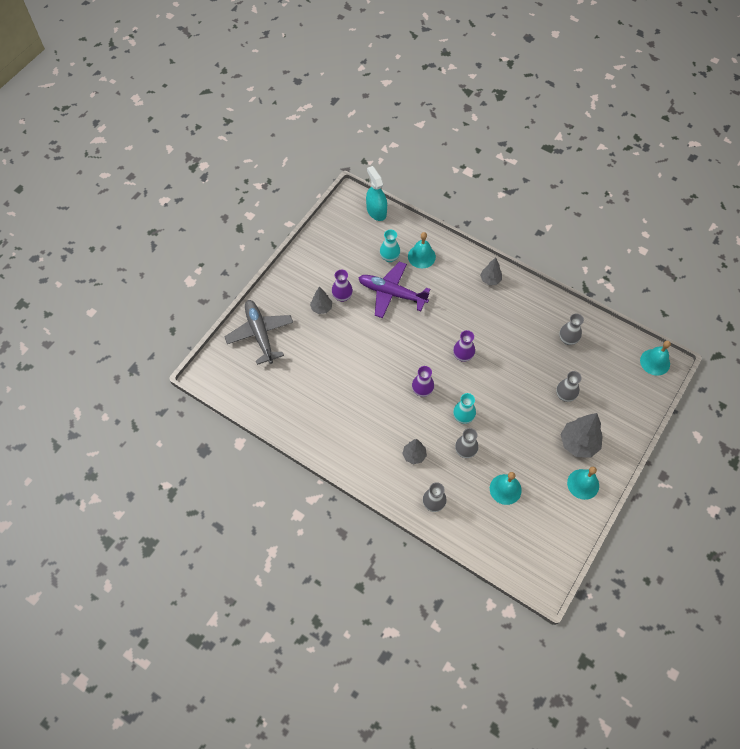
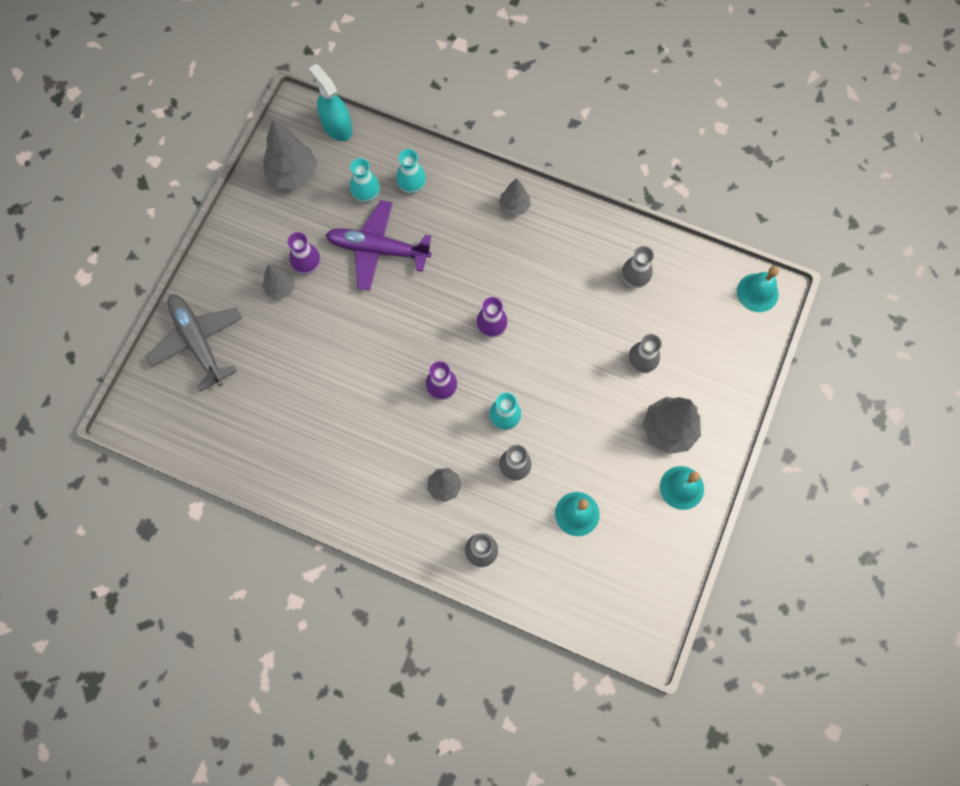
camera: 10 degrees left, 10 degrees up
turquoise bell [408,232,436,268] -> turquoise vase [396,149,426,194]
none -> grey tree [263,120,317,189]

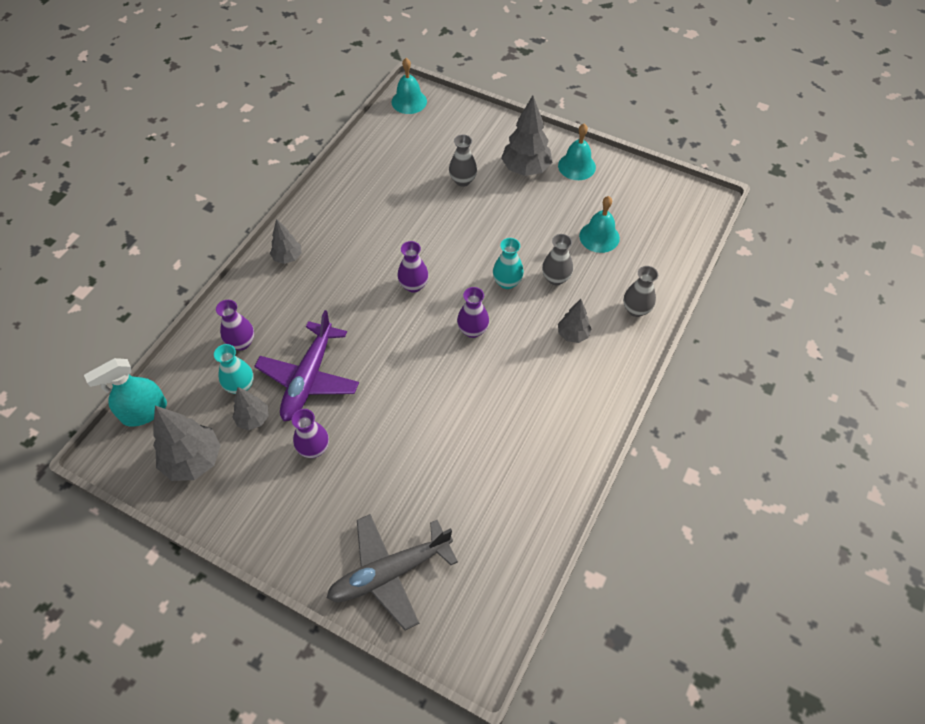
camera: 85 degrees left, 15 degrees down
grey tree [262,264,295,300] -> grey tree moved to [233,387,269,430]
turquoise vase [396,149,426,194] -> purple vase [216,300,254,350]
grey vase [622,246,654,288] -> none

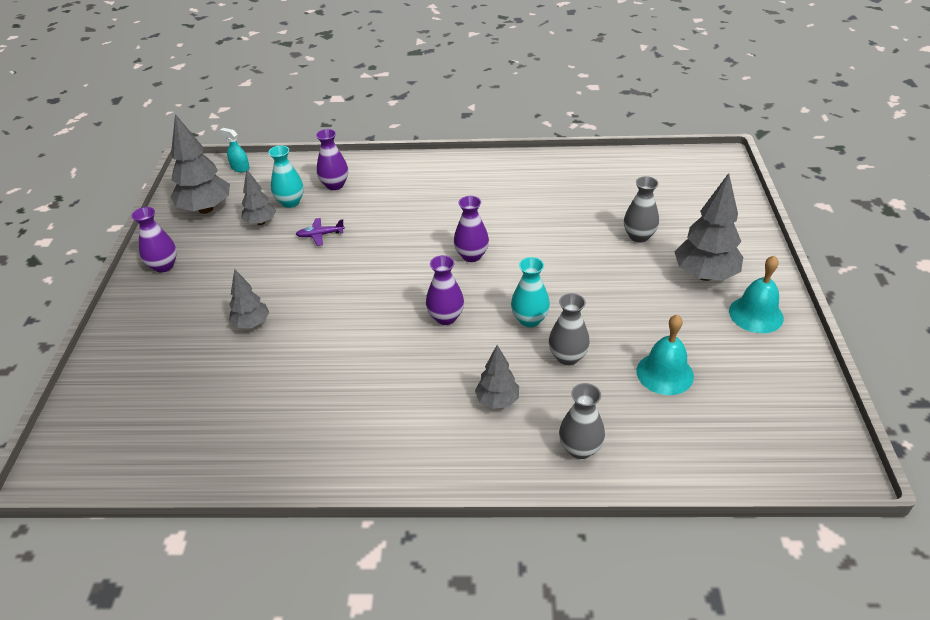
camera: 65 degrees right, 15 degrees down
turquoise spray bottle [84,358,167,427] -> turquoise spray bottle [220,128,250,172], size x0.53
purple plane [254,310,359,421] -> purple plane [296,218,345,246], size x0.41
grey tree [270,219,302,264] -> grey tree moved to [229,269,269,328]
purple vase [292,409,329,458] -> purple vase moved to [132,207,177,273]
grey plane [327,514,458,630] -> none
turquoise bell [392,58,427,114] -> none

